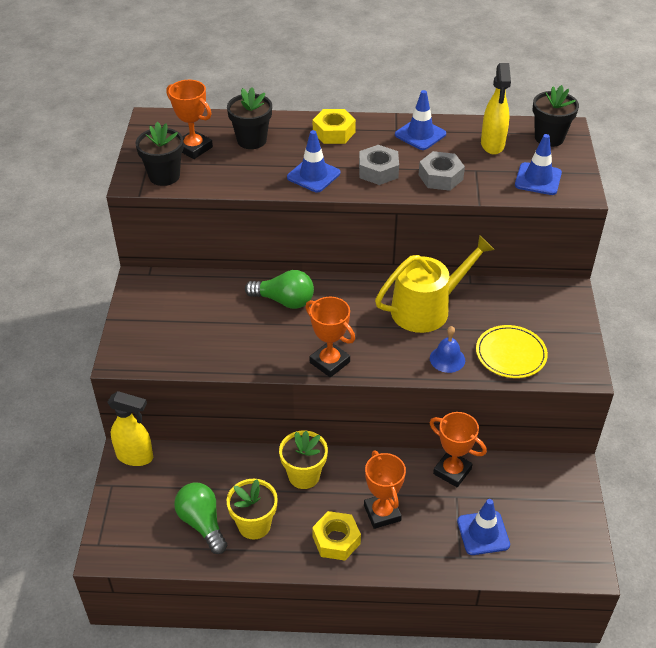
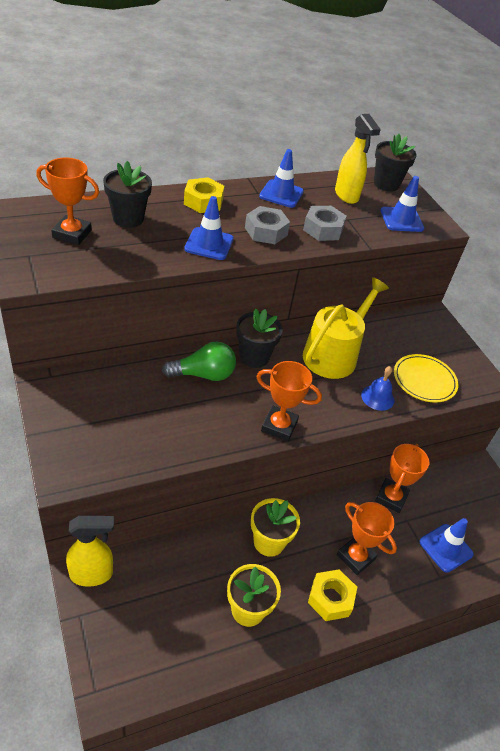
camera: 30 degrees left, 0 degrees up
black flower pot [135,122,184,186] -> black flower pot moved to [236,308,283,368]
green light bulb [174,482,227,554] -> none
orange trophy [430,412,487,487] -> orange trophy turned 75 degrees counterclockwise [375,444,429,513]

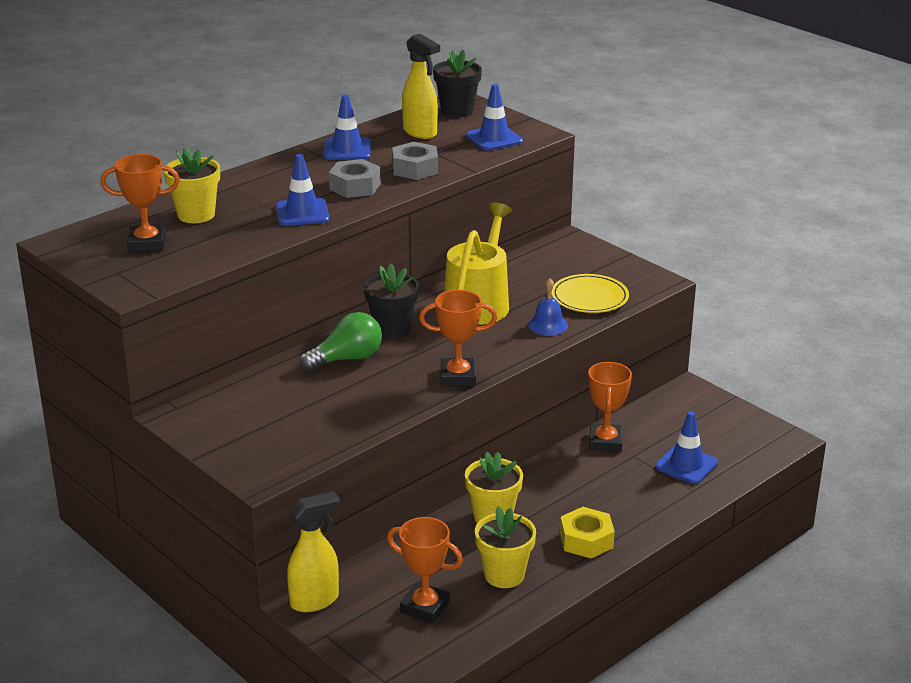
camera: 15 degrees left, 15 degrees down
black flower pot [103,161,152,228] -> yellow flower pot [164,147,220,223]
yellow nut [184,177,224,213] -> none
orange trophy [337,502,397,575] -> orange trophy moved to [387,517,463,624]

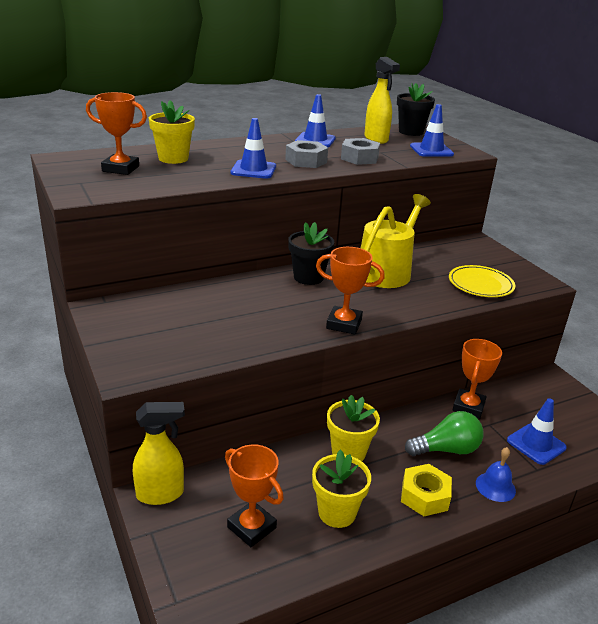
camera: 15 degrees right, 0 degrees up
green light bulb [300,312,382,371] -> green light bulb moved to [405,411,484,456]
blue bell [528,278,568,336] -> blue bell moved to [476,447,516,502]

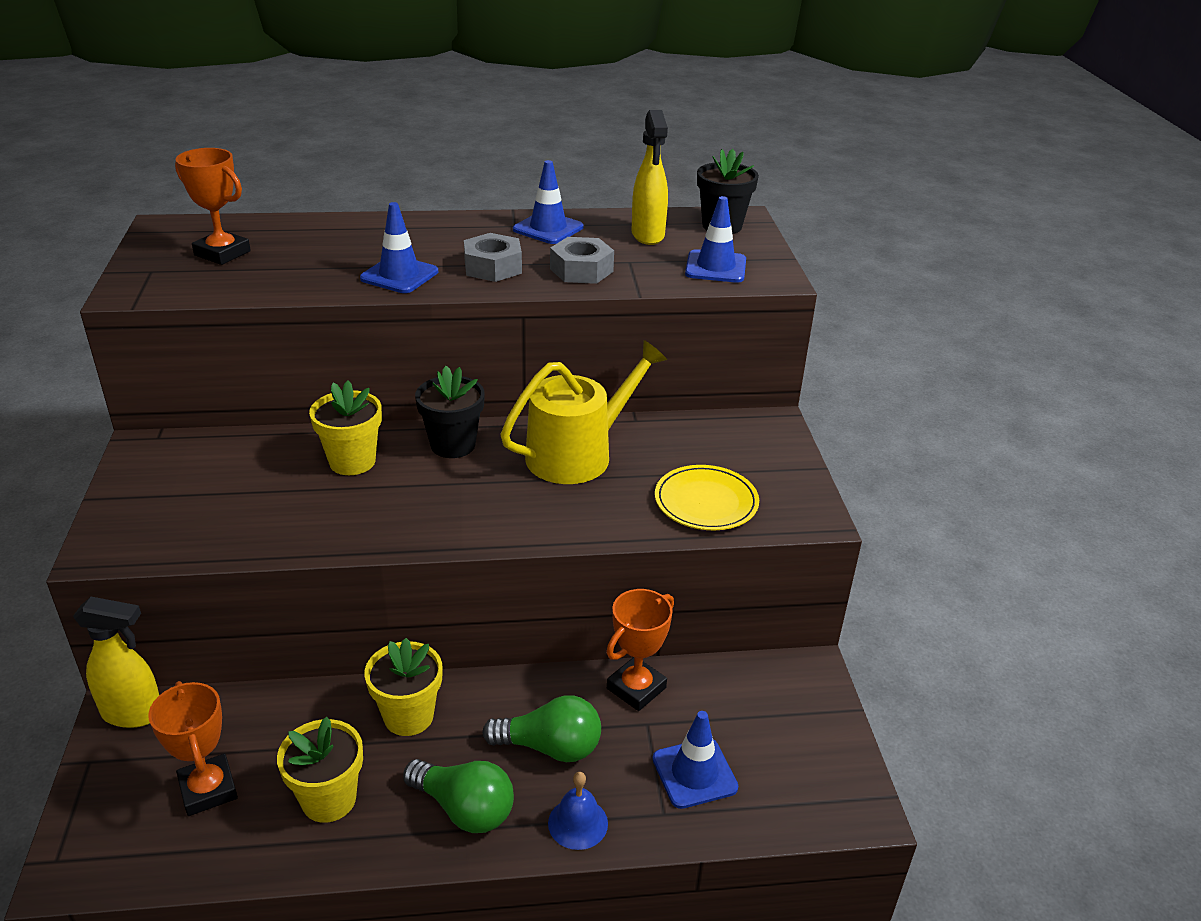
camera: 20 degrees right, 5 degrees up
yellow flower pot [149,100,195,164] -> yellow flower pot moved to [309,381,382,475]
orange trophy [316,247,385,335] -> none
yellow nut [401,464,452,516] -> green light bulb [403,759,514,833]

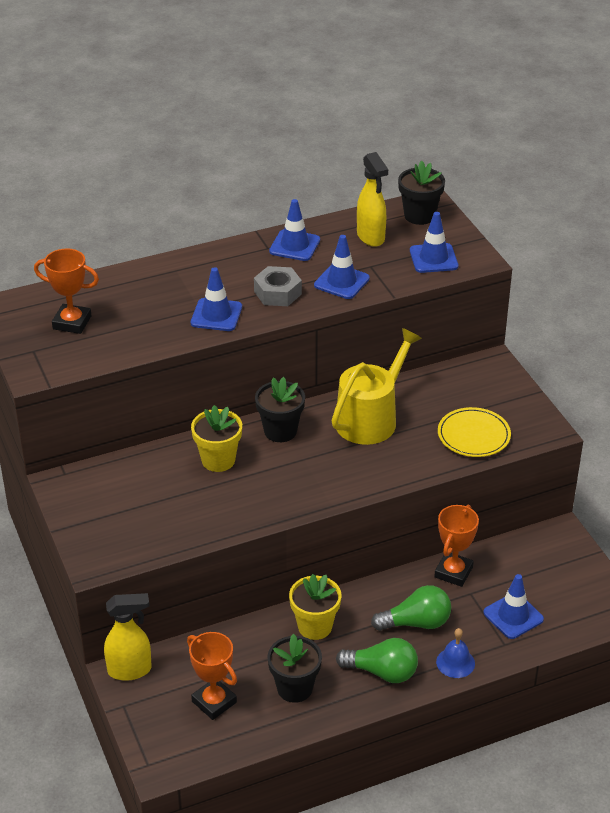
camera: 15 degrees left, 5 degrees up
yellow flower pot [277,717,363,823] -> black flower pot [267,634,322,703]
grey nut [550,237,614,284] -> blue traffic cone [314,235,370,299]

